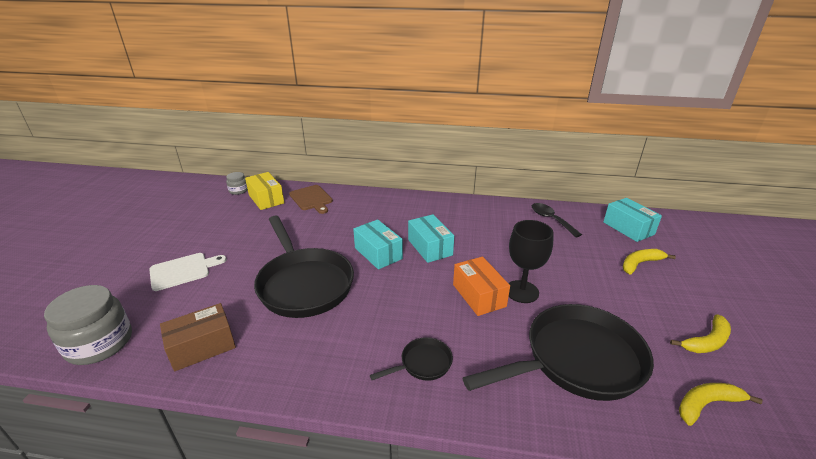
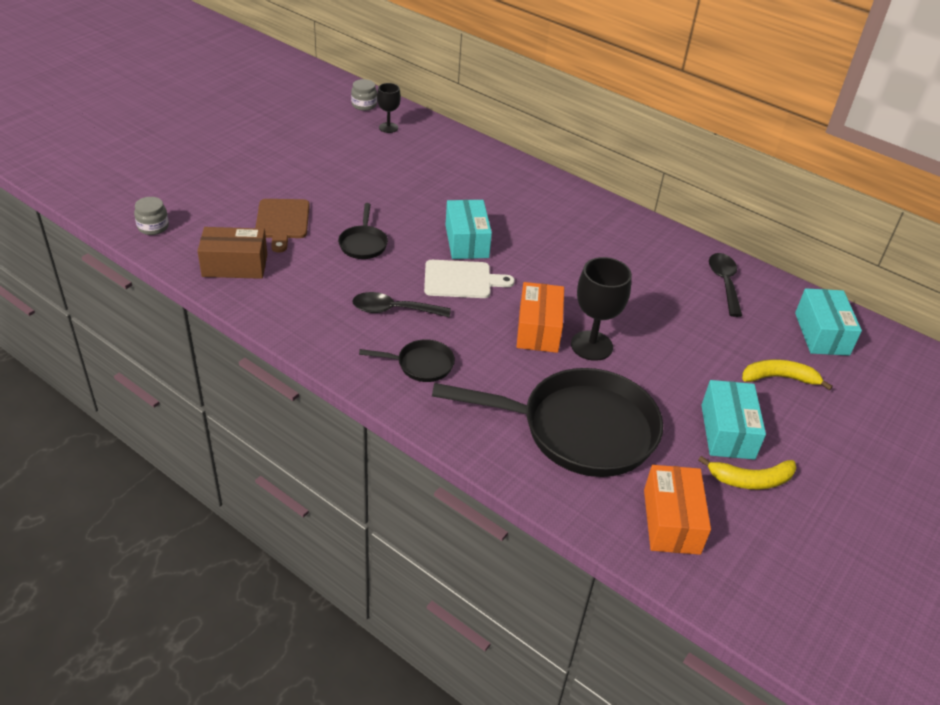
camera: 25 degrees right, 10 degrees up
grey jar [44,285,132,365] -> grey jar [134,197,169,235], size x0.50
white cutting board [149,253,226,291] -> white cutting board moved to [424,260,515,298]
yellow box [245,172,284,210] -> black goblet [377,83,401,133]
black pan [254,216,354,318] -> black pan [338,203,388,259], size x0.44
brown cutting board [289,185,333,214] -> brown cutting board moved to [255,199,310,253]
turquoise box [408,214,454,263] -> turquoise box moved to [701,380,766,460]
yellow banana [679,383,763,426] -> orange box [644,465,711,555]
none -> black spoon [352,292,451,317]

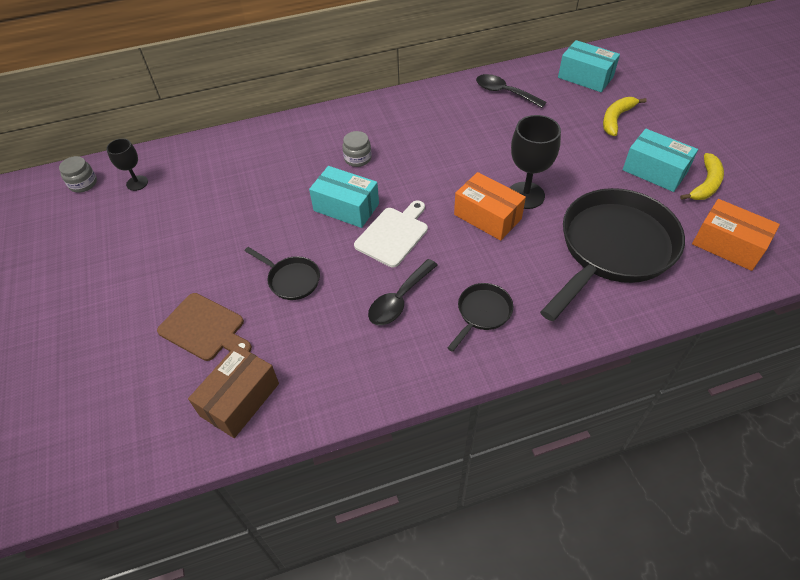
camera: 50 degrees left, 10 degrees up
grey jar [134,197,169,235] -> grey jar moved to [342,131,372,167]

